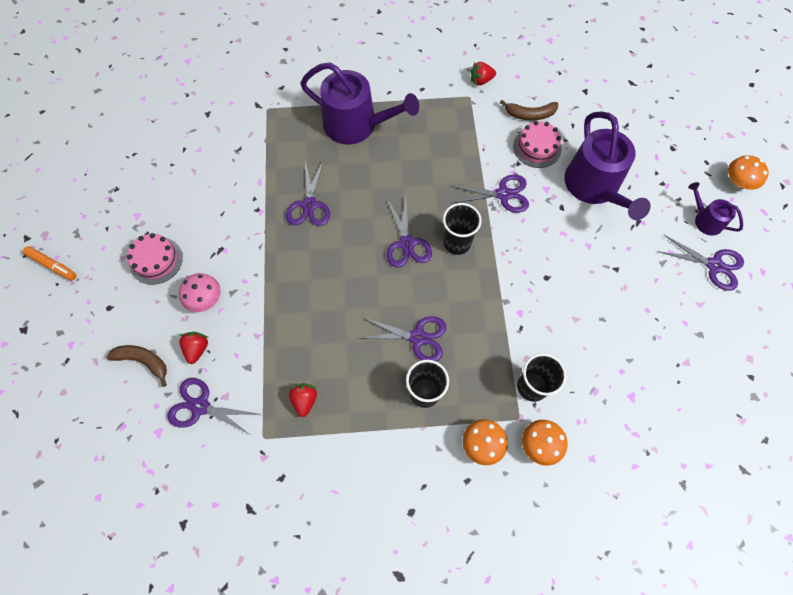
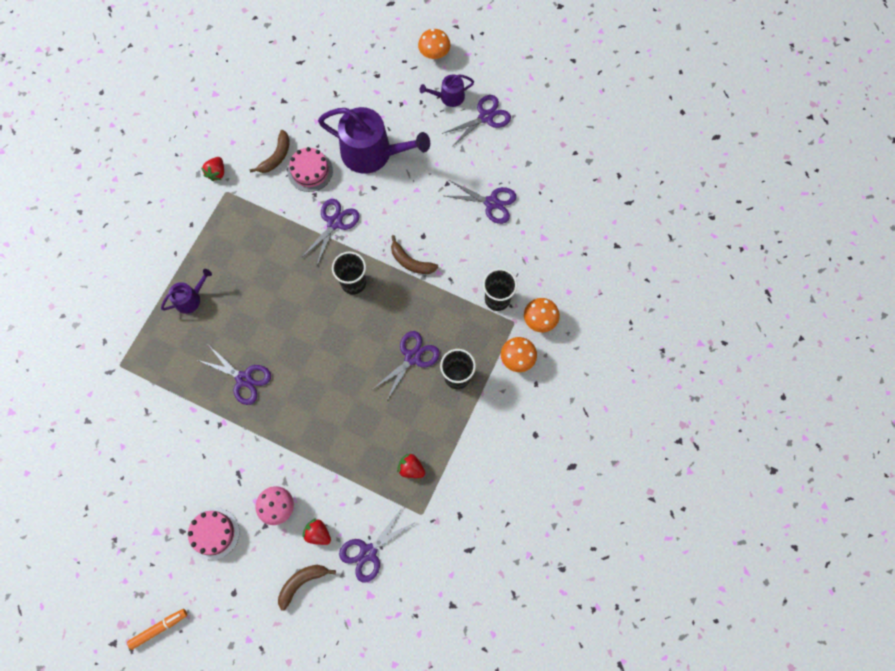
camera: 60 degrees left, 5 degrees up
purple watering can [300,62,419,145] -> purple watering can [161,269,212,314], size x0.49
purple scissors [387,197,432,268] -> purple scissors moved to [445,180,517,224]
none -> brown banana [391,235,439,274]

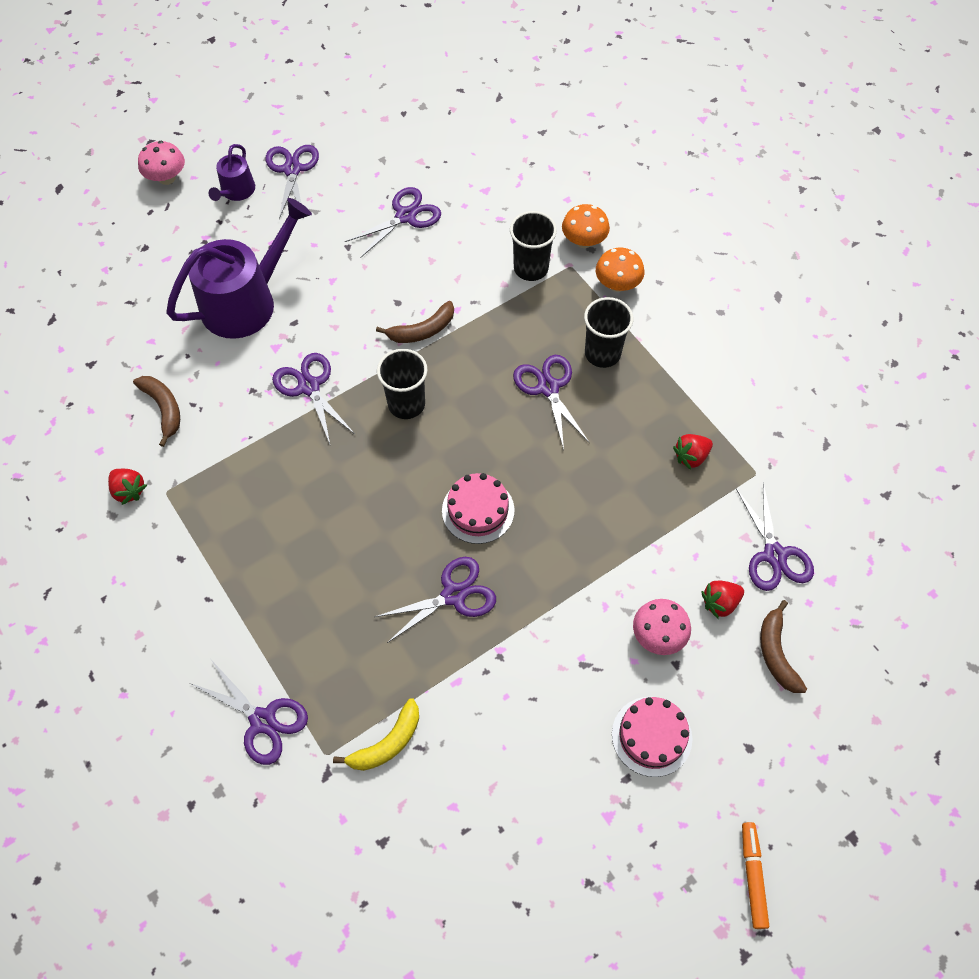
camera: 60 degrees left, 10 degrees down
purple watering can [161,269,212,314] -> none
pink cake [288,147,333,192] -> pink cake moved to [442,473,515,544]
orange mushroom [418,29,450,59] -> pink mushroom [138,141,185,185]
none -> purple scissors [190,661,308,765]
none -> yellow banana [333,698,419,771]

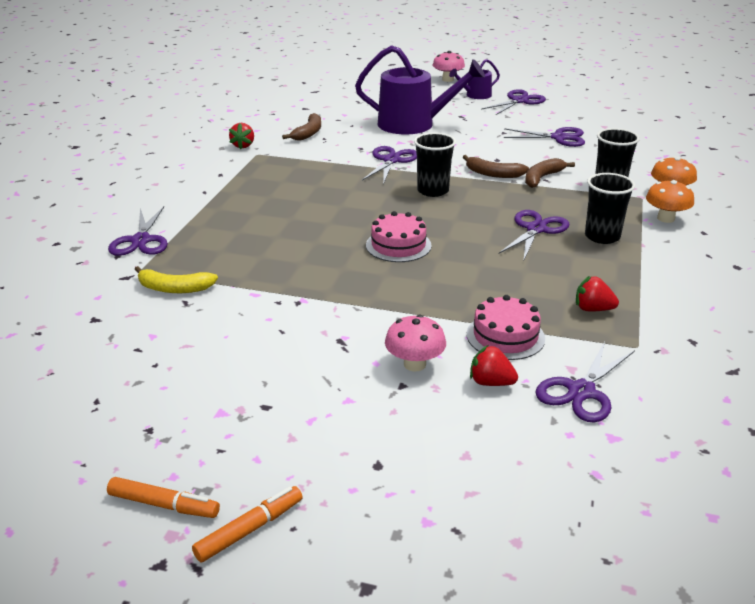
camera: 50 degrees right, 30 degrees down
purple scissors [375,557,496,643] -> none
pink cake [612,697,692,777] -> pink cake moved to [467,295,545,360]
brown banana [760,600,807,693] -> brown banana moved to [525,158,575,188]
none -> orange marker [107,477,220,518]

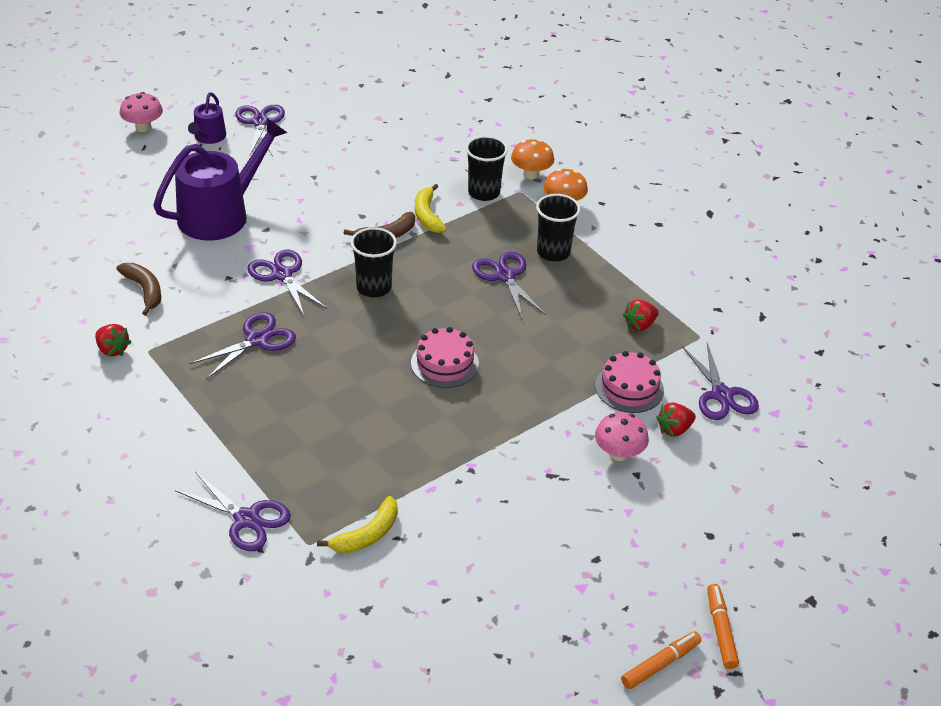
camera: 55 degrees left, 10 degrees up
purple scissors [504,127,585,147] -> purple scissors moved to [190,312,296,379]
brown banana [525,158,575,188] -> yellow banana [415,184,446,233]

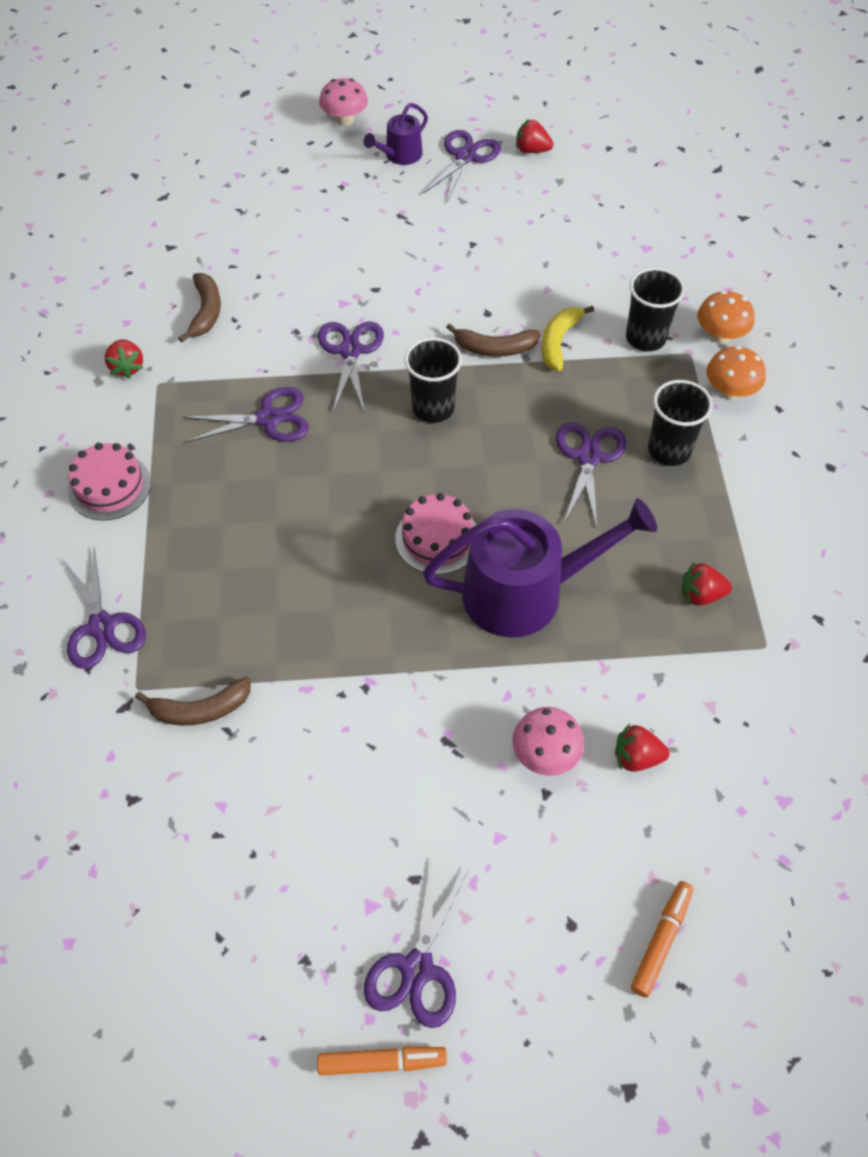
camera: 35 degrees right, 15 degrees up
purple watering can [153,118,287,241] -> purple watering can moved to [423,499,657,638]
yellow banana [317,496,398,553] -> brown banana [135,677,251,725]
pink cake [595,351,664,413] -> pink cake moved to [68,443,151,521]
purple scissors [682,343,759,420] -> purple scissors moved to [364,858,469,1028]
orange marker [707,584,739,669] -> orange marker moved to [631,881,694,997]
none -> red strawberry [516,119,553,153]

